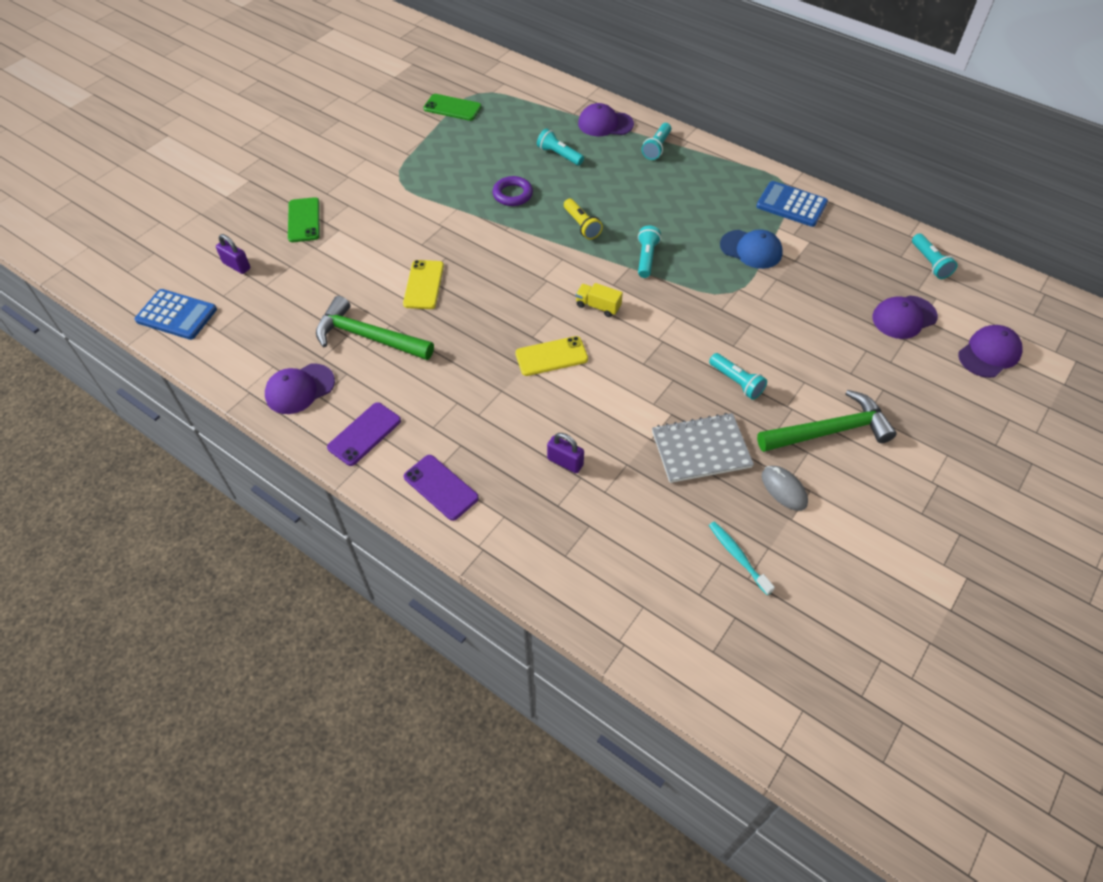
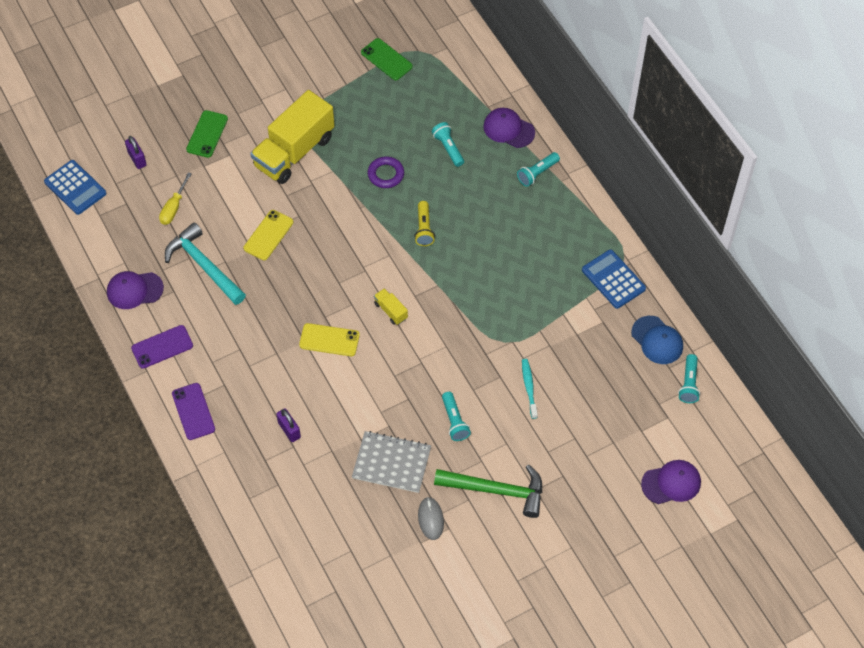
camera: 25 degrees right, 5 degrees up
green hammer [316,296,434,360] -> turquoise hammer [165,222,246,305]
turquoise flashlight [638,226,661,278] -> none
turquoise toothbrush [709,521,775,595] -> turquoise toothbrush moved to [522,359,538,419]
blue cap [720,229,783,269] -> blue cap moved to [631,316,683,364]
purple cap [872,296,938,339] -> none
none -> yellow screwdriver [159,172,192,225]
none -> yellow truck [250,90,335,184]

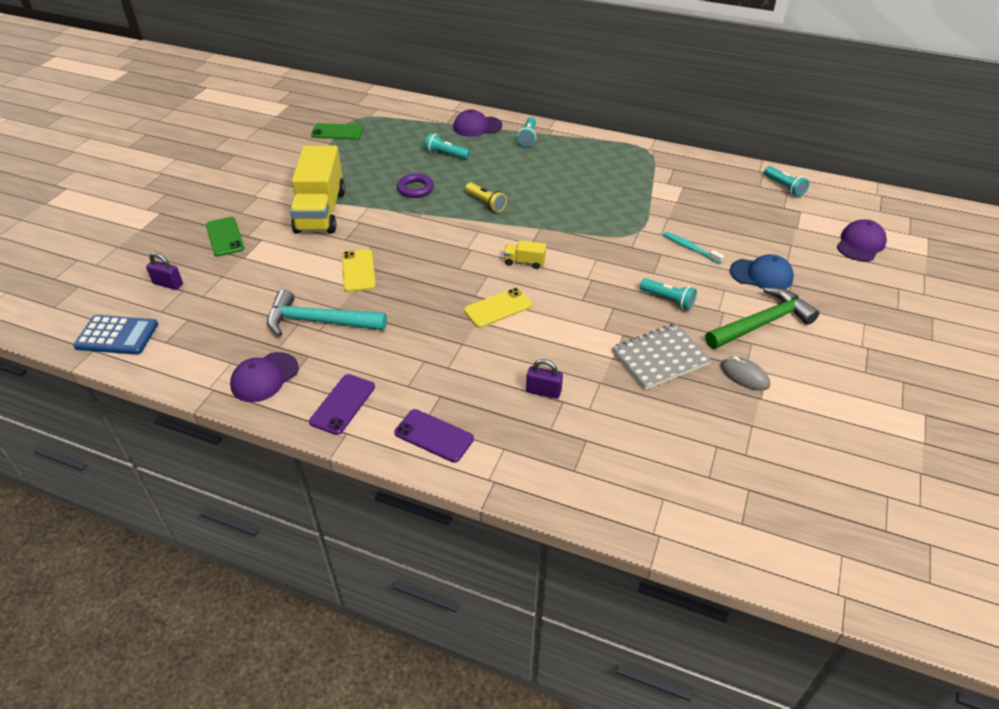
camera: 40 degrees left, 15 degrees down
yellow screwdriver [159,172,192,225] -> none
blue calculator [582,249,646,309] -> none
blue cap [631,316,683,364] -> blue cap moved to [730,254,794,289]

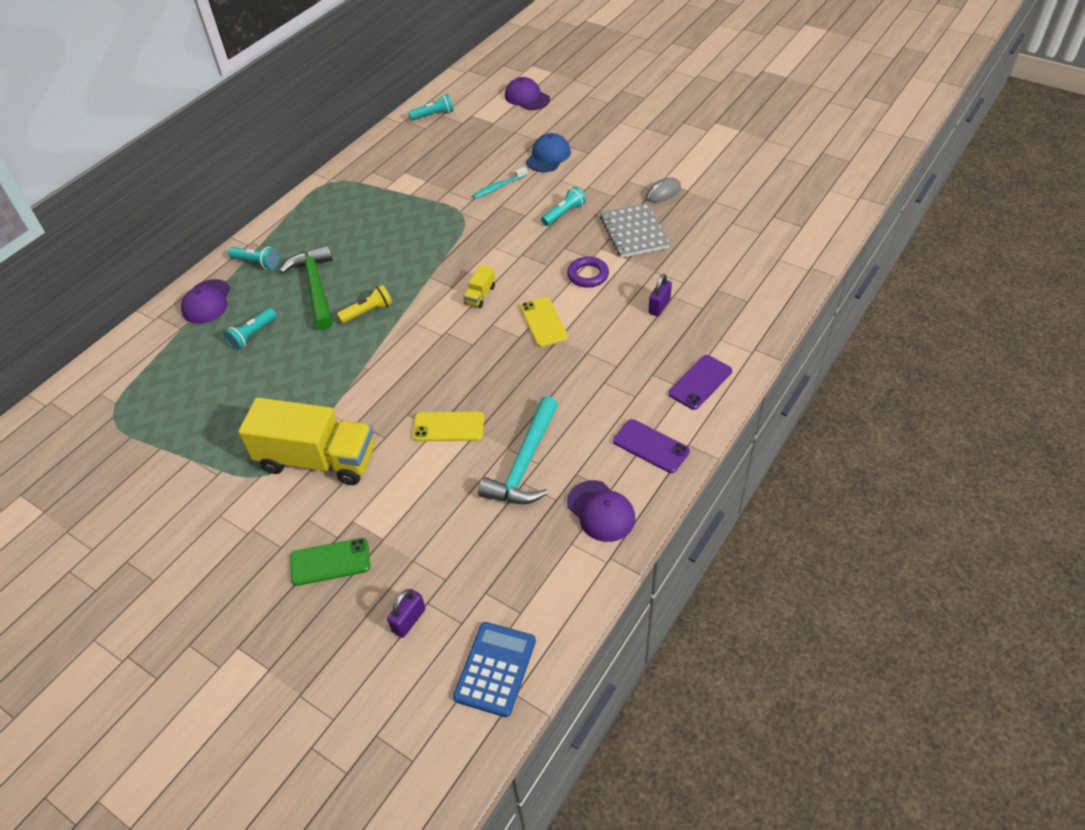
camera: 75 degrees left, 5 degrees up
green phone [311,123,364,140] -> none
purple ring [397,173,434,198] -> purple ring moved to [567,256,609,288]
green hammer [705,287,819,349] -> green hammer moved to [280,245,333,330]

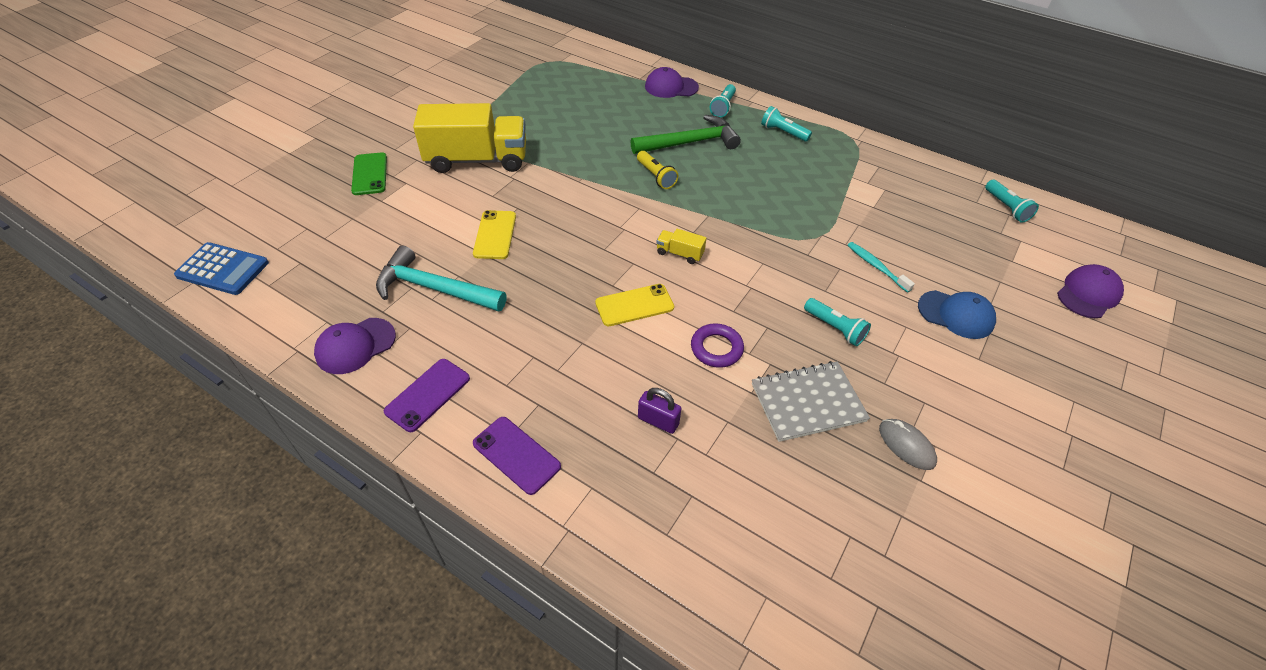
camera: 85 degrees right, 0 degrees up
turquoise flashlight [224,308,277,350] -> turquoise flashlight moved to [761,106,812,142]
yellow truck [238,398,375,485] -> yellow truck turned 105 degrees counterclockwise [413,103,526,173]
purple padlock [387,589,426,638] -> none

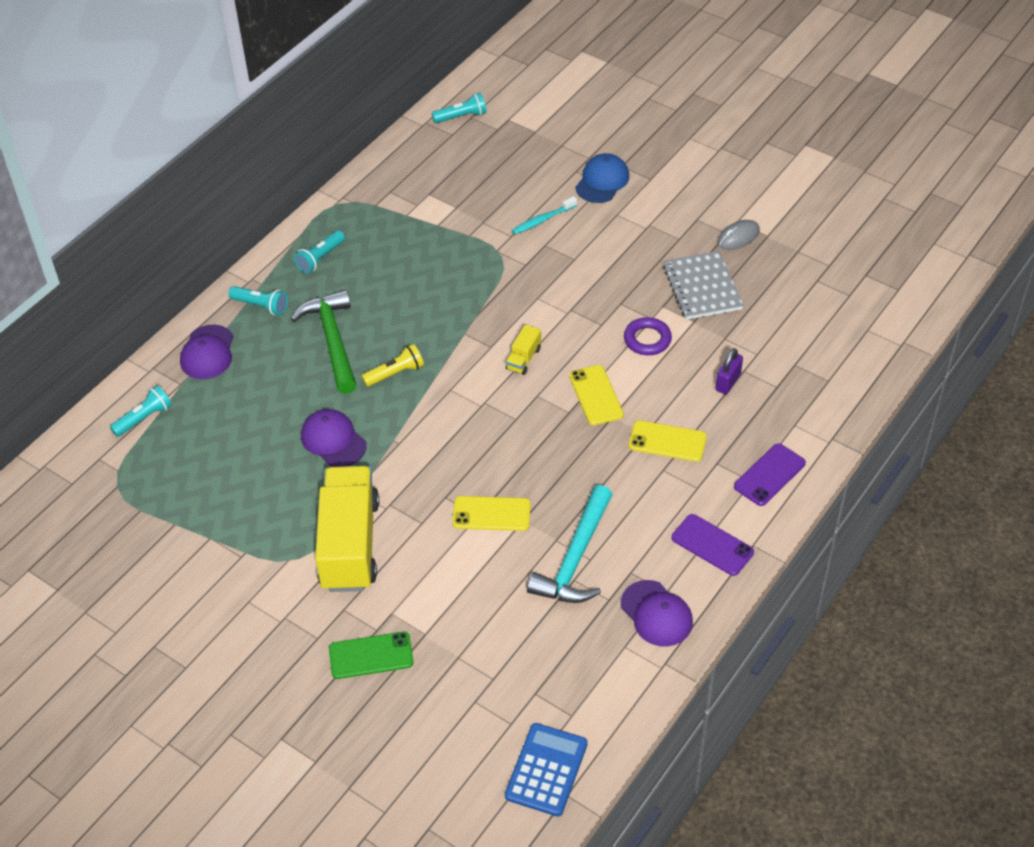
camera: 85 degrees left, 0 degrees up
turquoise flashlight [804,298,871,346] -> turquoise flashlight moved to [110,385,172,437]
purple cap [1057,264,1124,318] -> purple cap moved to [301,409,367,467]
none -> yellow phone [629,420,707,462]

